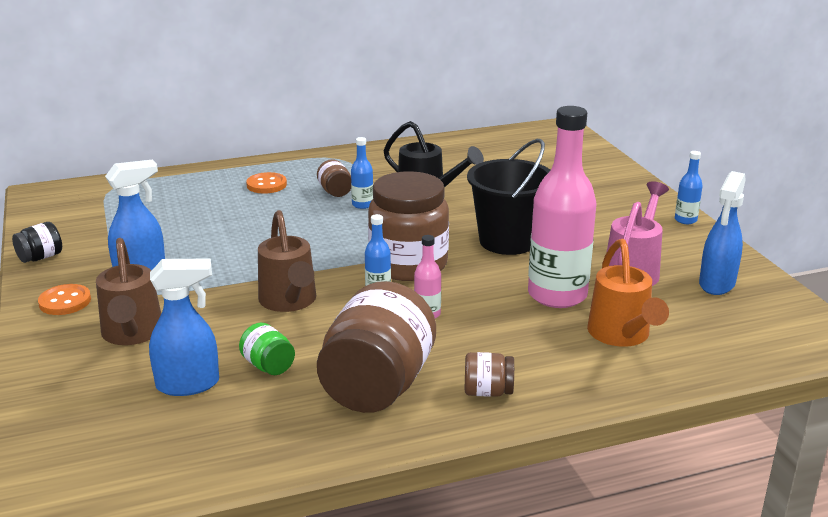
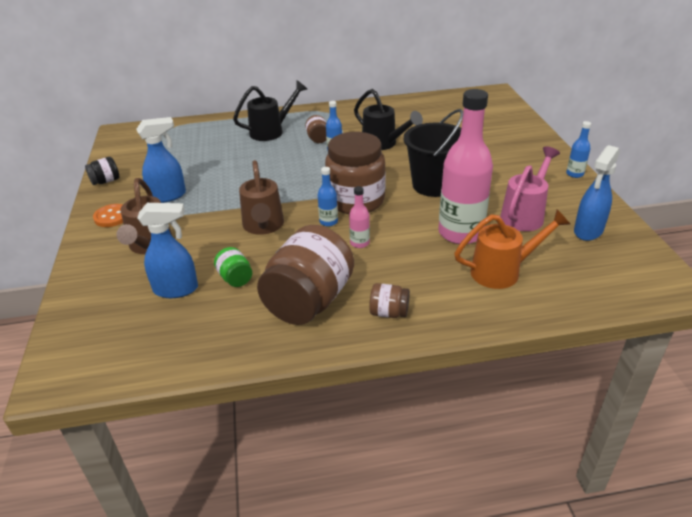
camera: 10 degrees right, 10 degrees up
orange button [246,172,287,194] -> black watering can [233,80,307,141]
orange watering can [587,239,669,347] -> orange watering can turned 105 degrees counterclockwise [454,209,570,289]

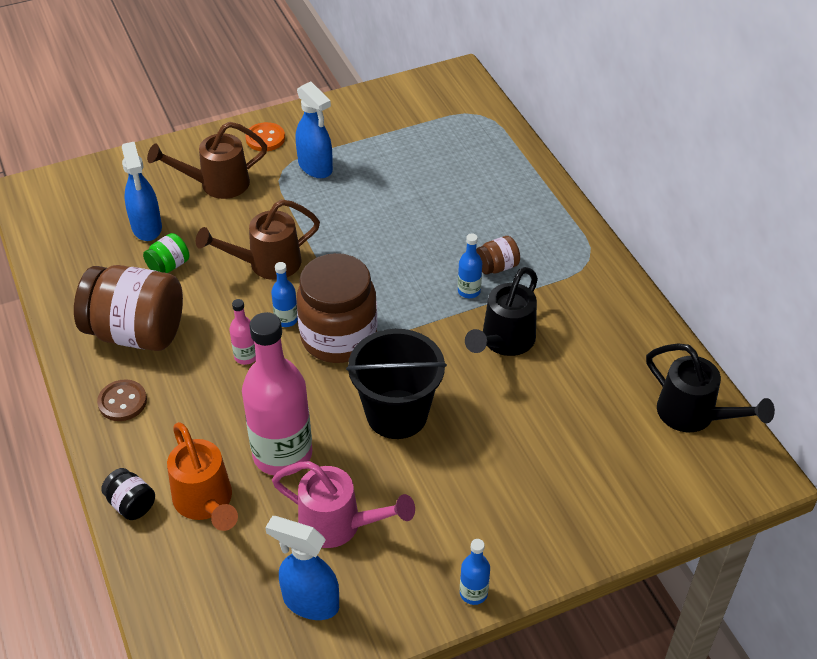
camera: 75 degrees right, 10 degrees up
black jar [85,157,119,185] -> black jar moved to [101,468,155,520]
black watering can [233,80,307,141] -> black watering can moved to [646,343,775,432]
brown jar [369,283,410,318] -> brown button [97,380,147,421]

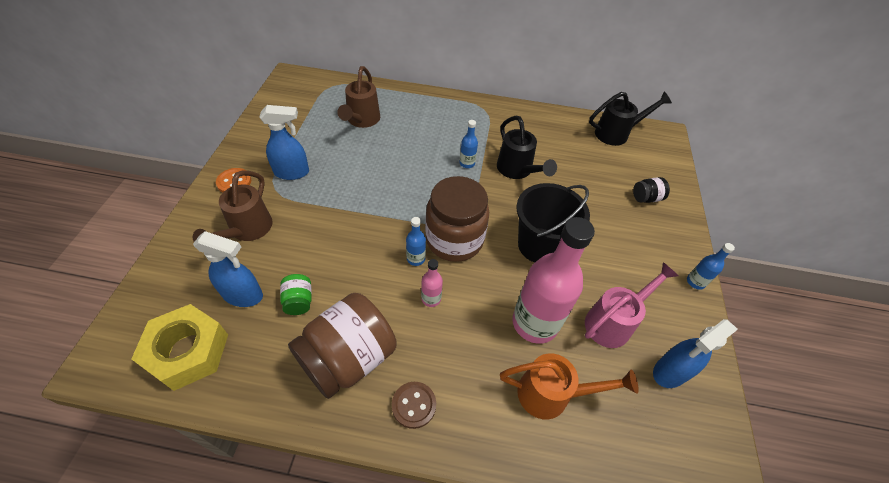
camera: 60 degrees left, 5 degrees up
black jar [101,468,155,520] -> black jar moved to [633,177,670,203]
brown watering can [196,199,320,280] -> brown watering can moved to [337,66,380,128]
brown jar [476,236,520,275] -> none
none -> yellow nut [132,304,228,391]

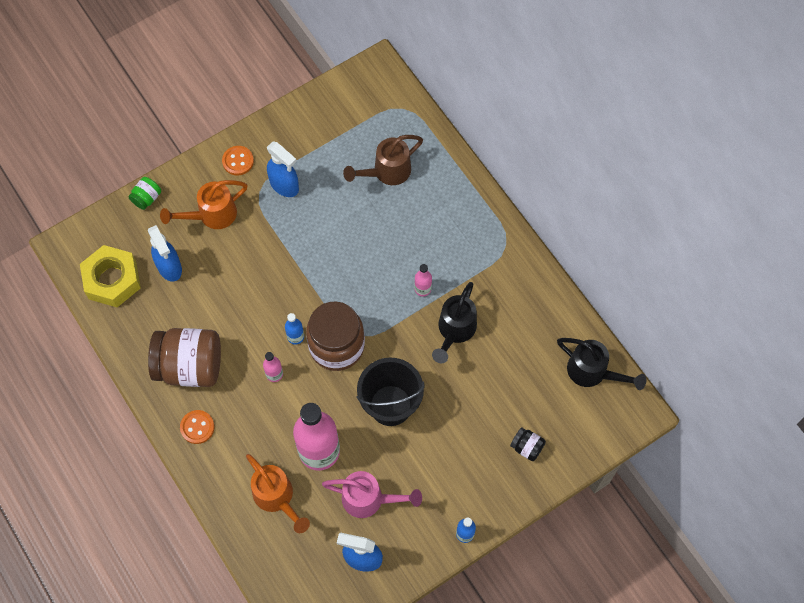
camera: 50 degrees right, 15 degrees up
brown watering can [193,170,273,242] -> orange watering can [160,180,248,229]
green jar [280,274,312,315] -> green jar moved to [128,177,161,210]
brown button [392,382,436,429] -> orange button [180,410,214,444]
blue bottle [459,120,478,168] -> pink bottle [414,264,432,297]

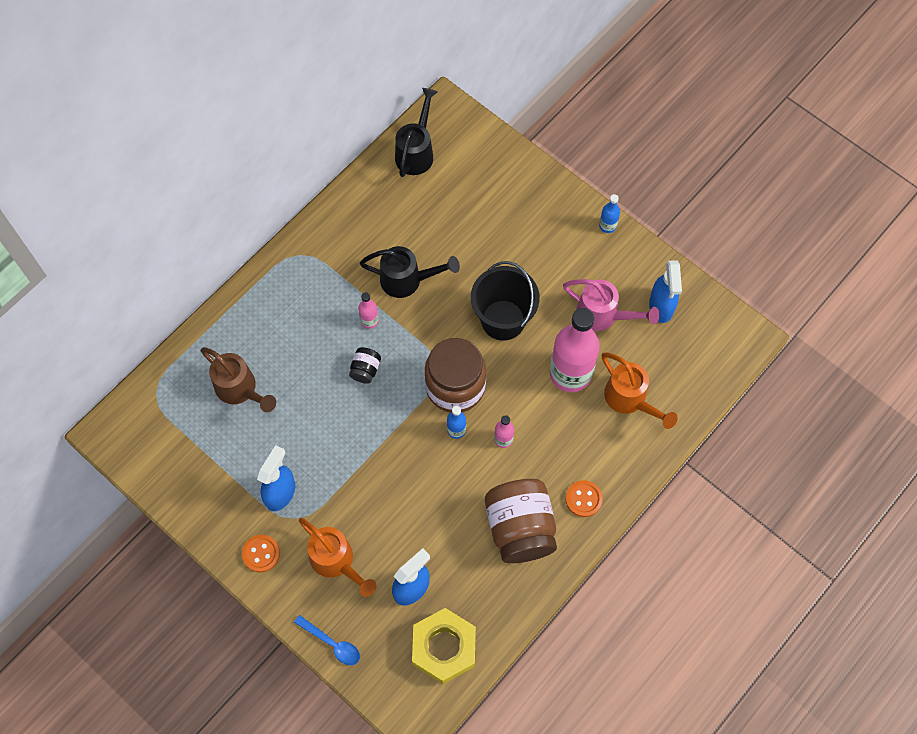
camera: 105 degrees left, 0 degrees up
green jar [128,177,161,210] -> blue spoon [294,615,360,665]
orange watering can [246,454,310,533] -> orange watering can turned 105 degrees clockwise [602,353,677,429]
pink watering can [322,471,422,518] -> pink watering can turned 120 degrees clockwise [563,279,660,331]
black jar [510,427,546,461] -> black jar moved to [349,347,381,384]

